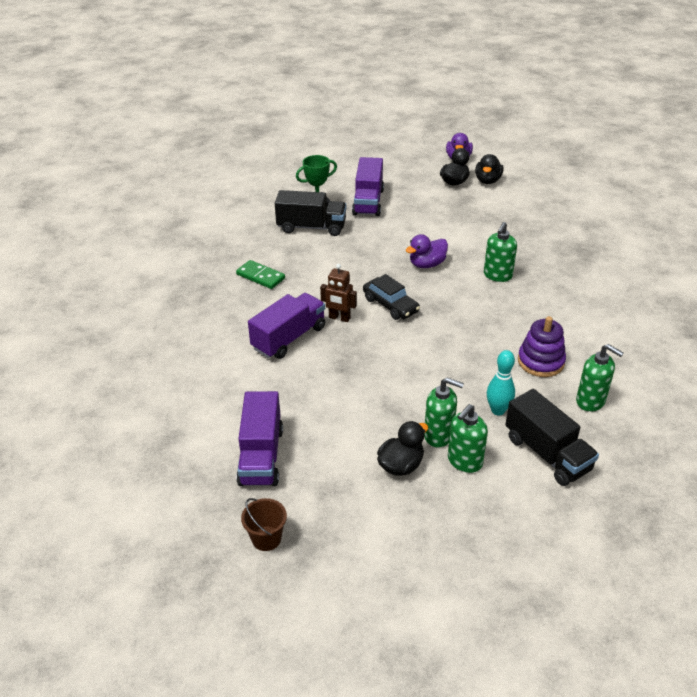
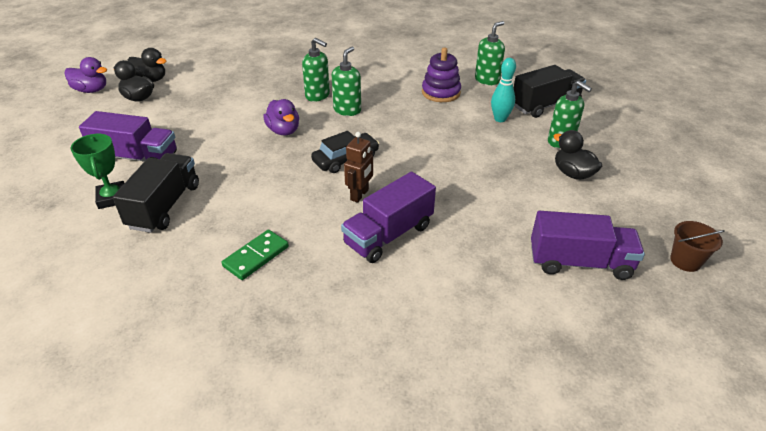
camera: 85 degrees left, 0 degrees up
purple truck [248,293,325,359] -> purple truck turned 90 degrees counterclockwise [341,172,436,263]
green soap dispenser [424,378,464,448] -> green soap dispenser moved to [332,46,361,116]

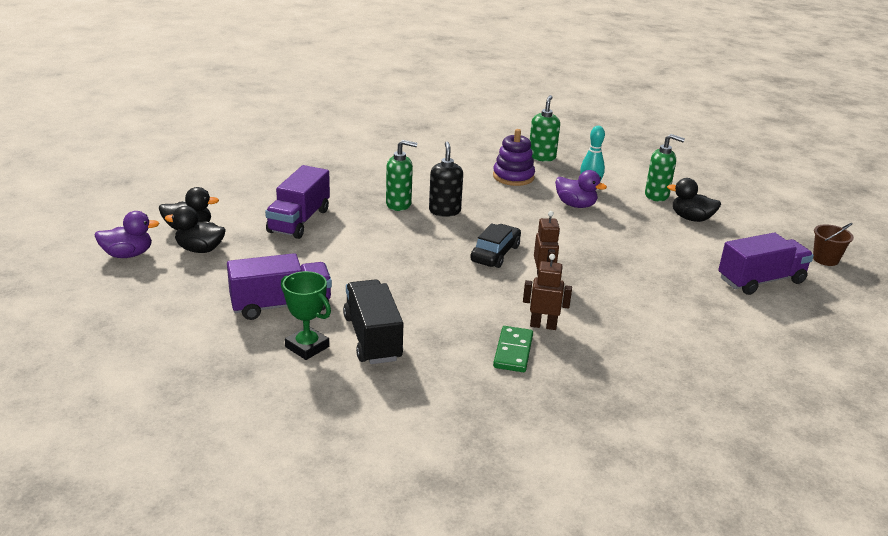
camera: 30 degrees left, 10 degrees down
purple duck [263,99,299,135] -> purple duck moved to [555,170,607,208]
green soap dispenser [332,46,361,116] -> black soap dispenser [429,142,463,217]
purple truck [341,172,436,263] -> purple truck moved to [265,165,330,239]
black truck [514,65,586,118] -> none
none -> brown robot [523,254,572,330]

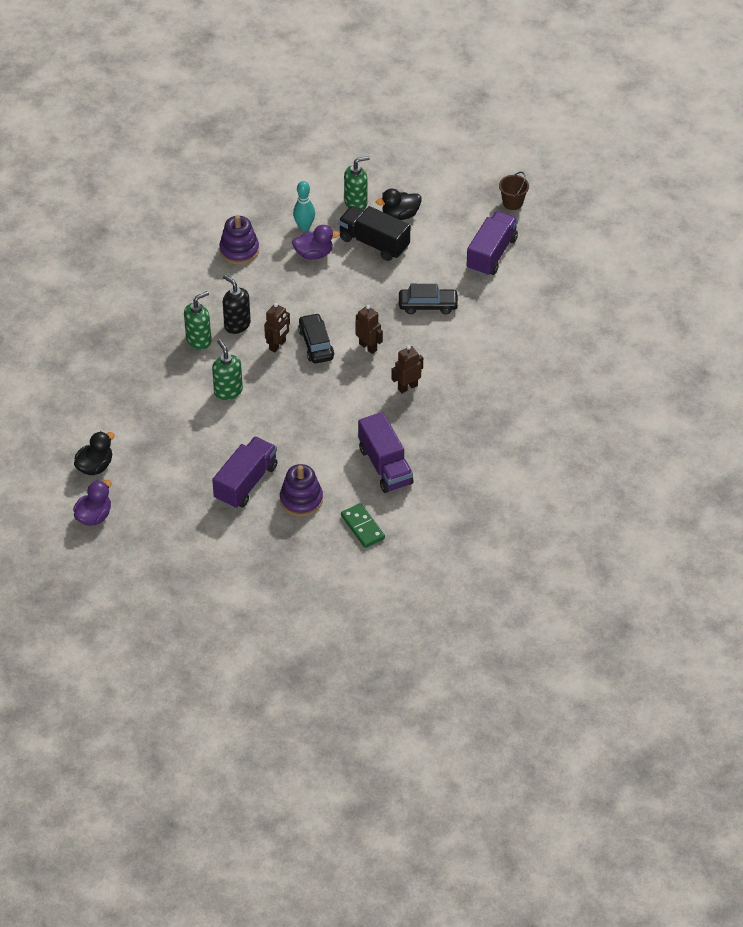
camera: 40 degrees left, 20 degrees up
black duck [165,206,226,253] -> none
purple truck [265,165,330,239] -> purple truck moved to [358,412,413,493]
green trophy [281,271,331,360] -> purple stacking toy [280,464,323,517]
black truck [343,279,403,364] -> black truck moved to [338,206,410,261]
green domino [493,326,533,372] -> green domino moved to [341,503,385,548]
green soap dispenser [530,95,560,162] -> green soap dispenser moved to [212,339,243,400]
none -> brown robot [264,303,290,352]
none -> black car [399,284,459,314]

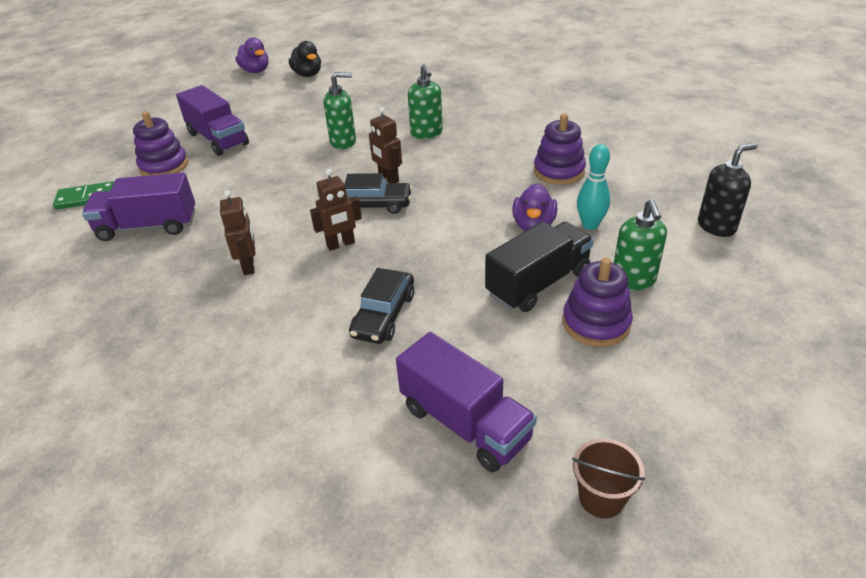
camera: 110 degrees right, 10 degrees down
black soap dispenser [223,275,251,334] -> black soap dispenser moved to [698,143,758,237]
black duck [376,189,422,220] -> purple stacking toy [562,257,633,347]

